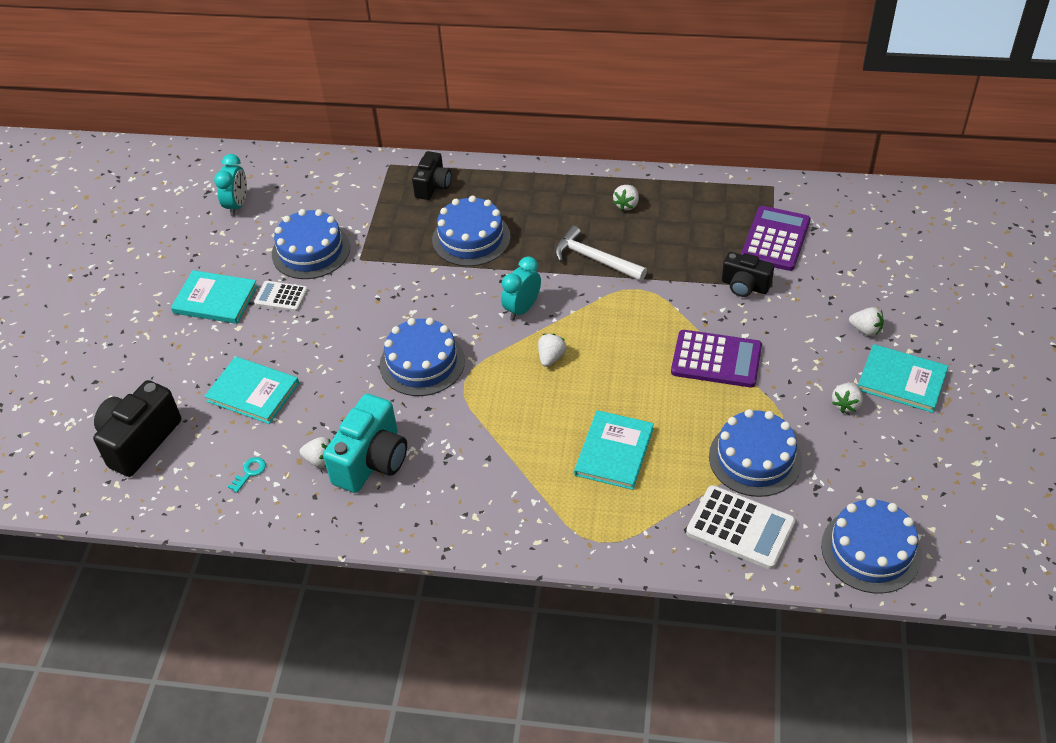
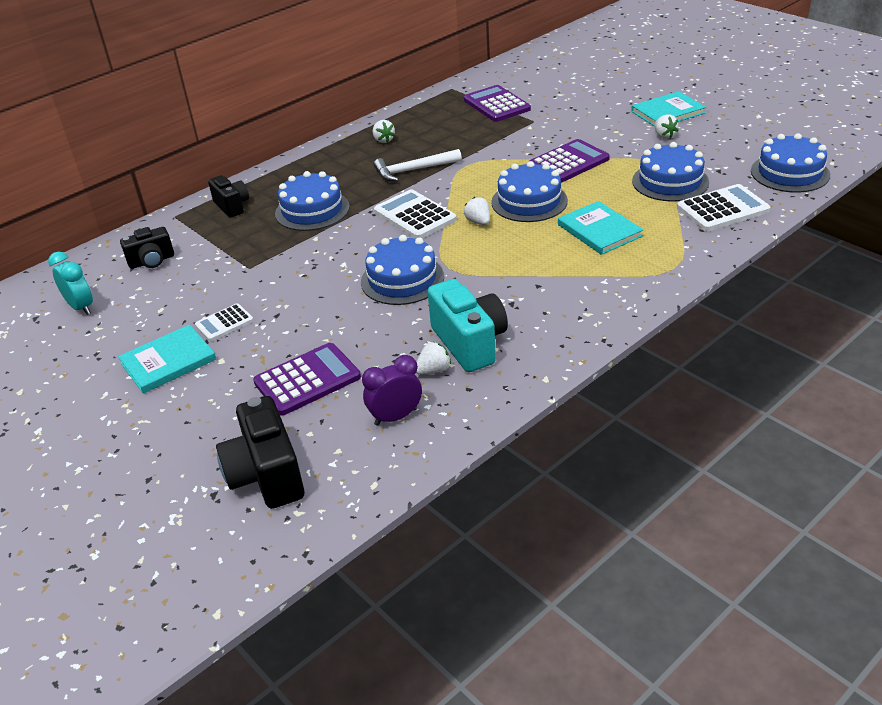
camera: 50 degrees left, 10 degrees down
turquoise book [204,356,299,424] -> purple calculator [253,343,361,416]
turquoise key [228,457,266,493] -> purple clock [362,355,422,426]
blue cake [272,209,350,279] -> blue cake moved to [491,161,568,222]
turquoise clock [501,256,541,320] -> white calculator [374,189,457,239]
black camera [722,252,774,297] -> black camera moved to [120,227,174,269]
white strawberry [849,307,884,336] -> none

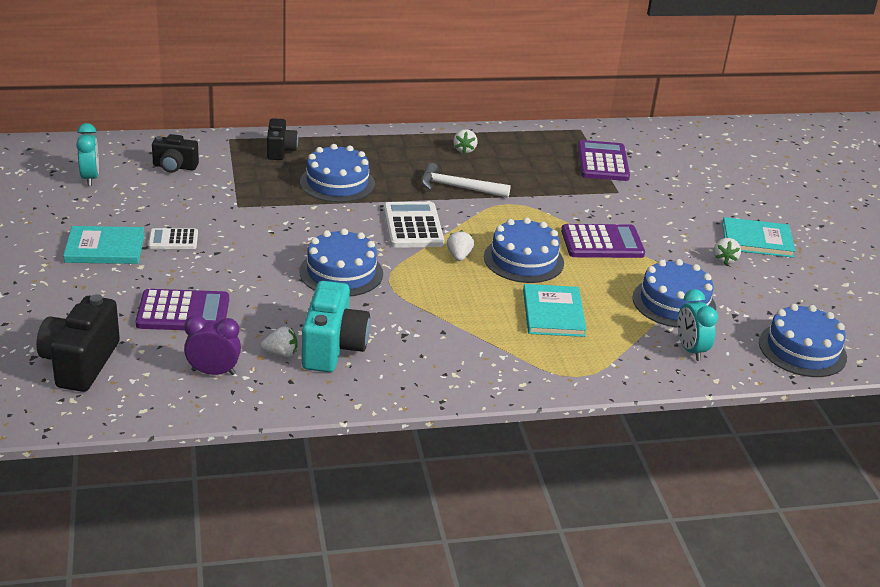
camera: 25 degrees right, 5 degrees down
white calculator [677,184,770,231] -> turquoise clock [677,289,718,361]

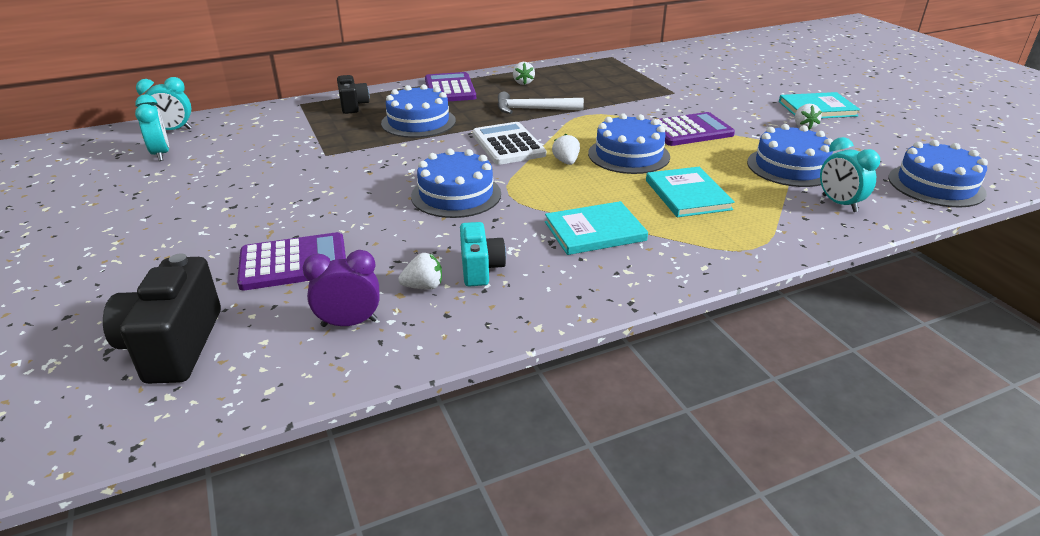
camera: 10 degrees left, 0 degrees up
turquoise book [63,226,145,264] -> turquoise book moved to [545,201,648,255]
white calculator [148,228,198,249] -> none
black camera [152,134,199,173] -> none
turquoise camera [302,281,370,372] -> turquoise camera [460,222,506,287], size x0.62
purple calculator [578,140,630,181] -> purple calculator moved to [425,72,476,102]
none -> turquoise clock [136,77,192,130]

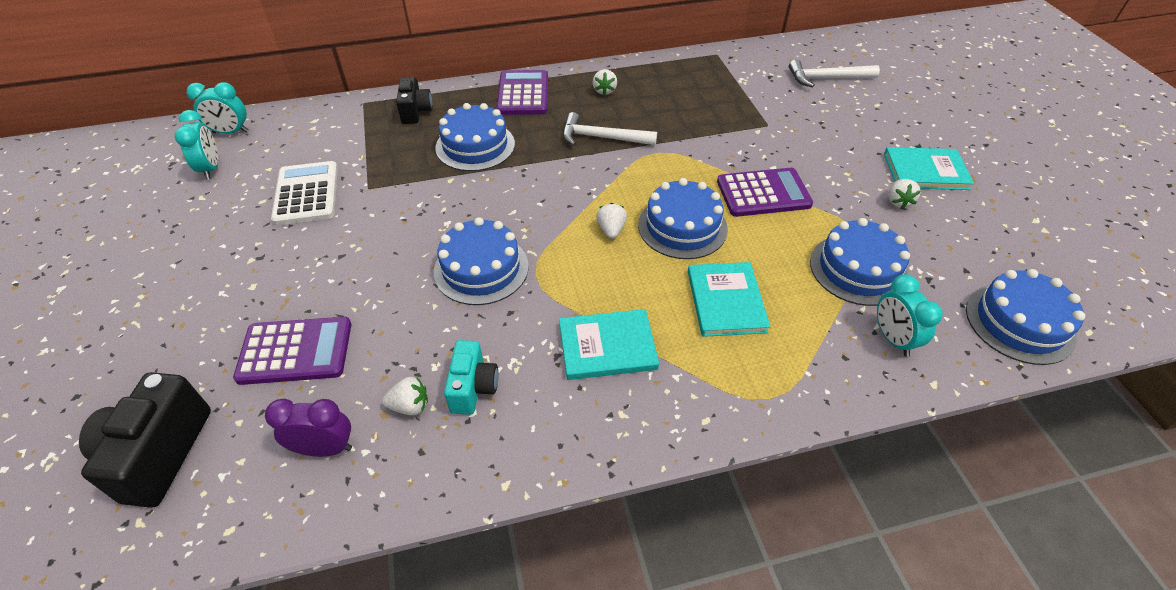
camera: 10 degrees right, 15 degrees up
white calculator [472,122,546,165] -> white calculator moved to [271,161,338,225]
none -> white hammer [789,59,880,87]

